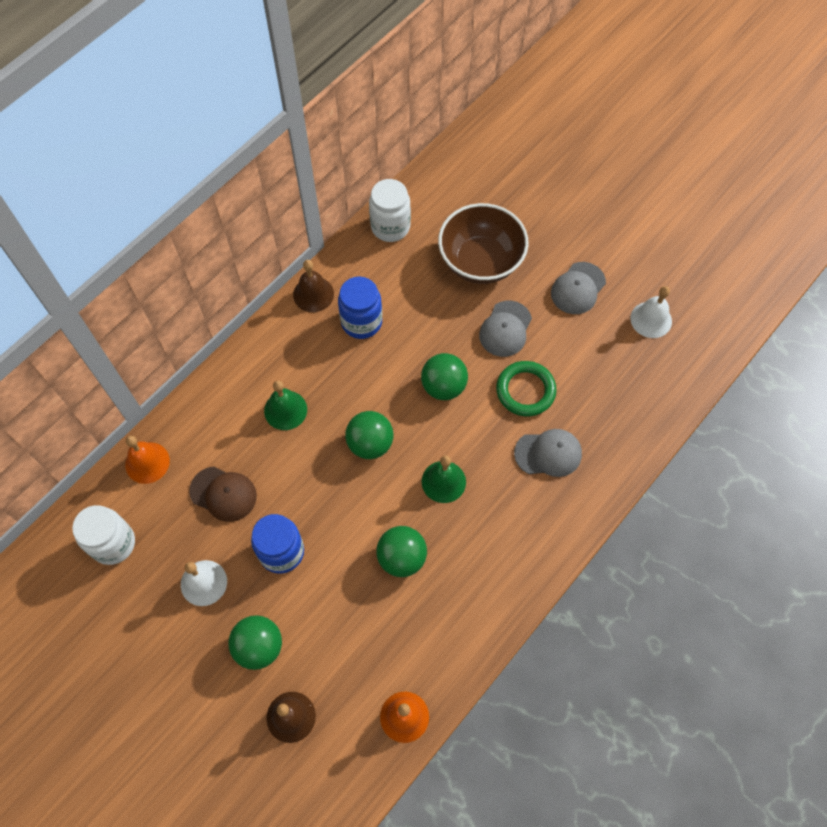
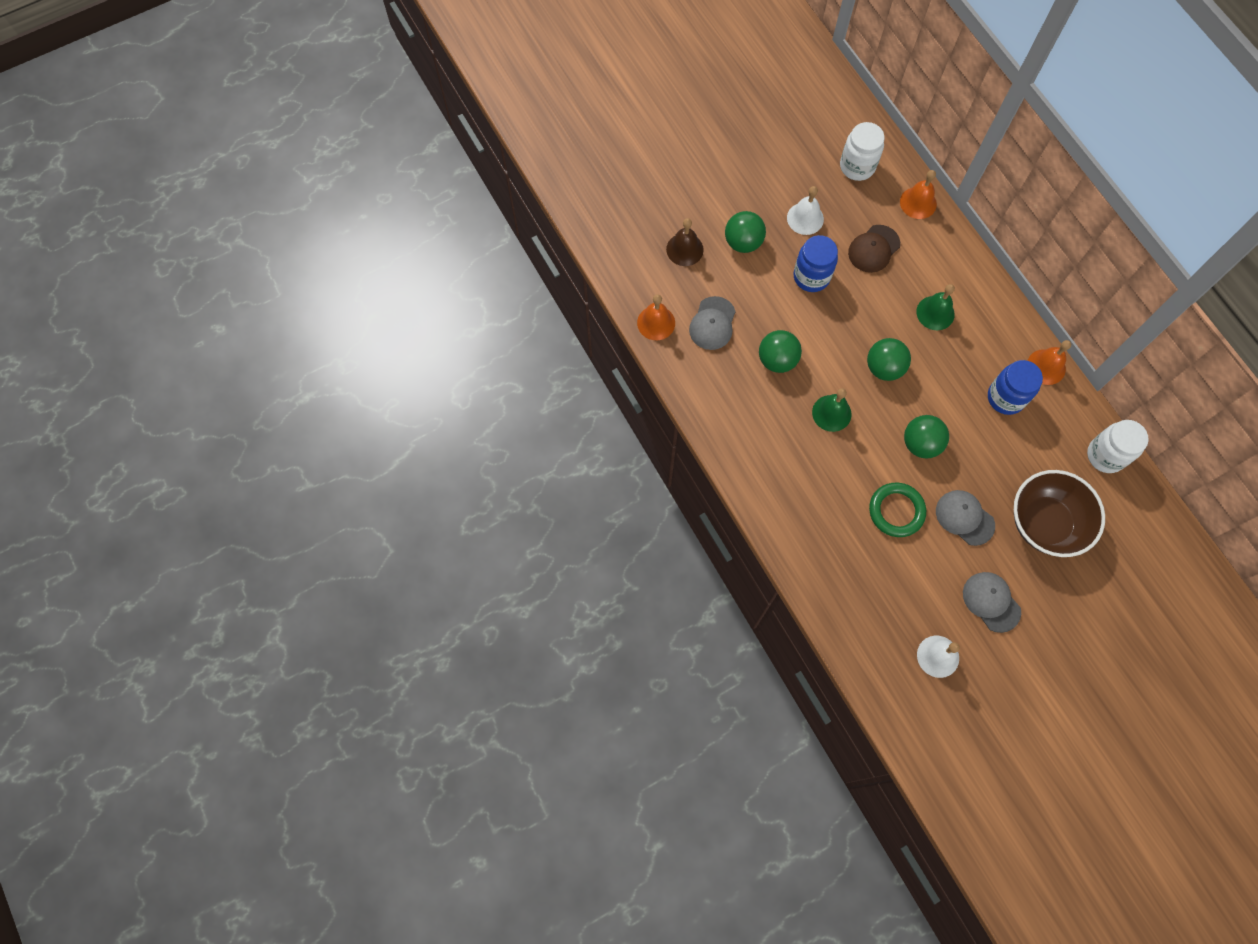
camera: 110 degrees right, 5 degrees up
brown bell [293,260,334,312] -> orange bell [1028,340,1071,385]
grey cap [514,429,582,477] -> grey cap moved to [689,296,736,350]

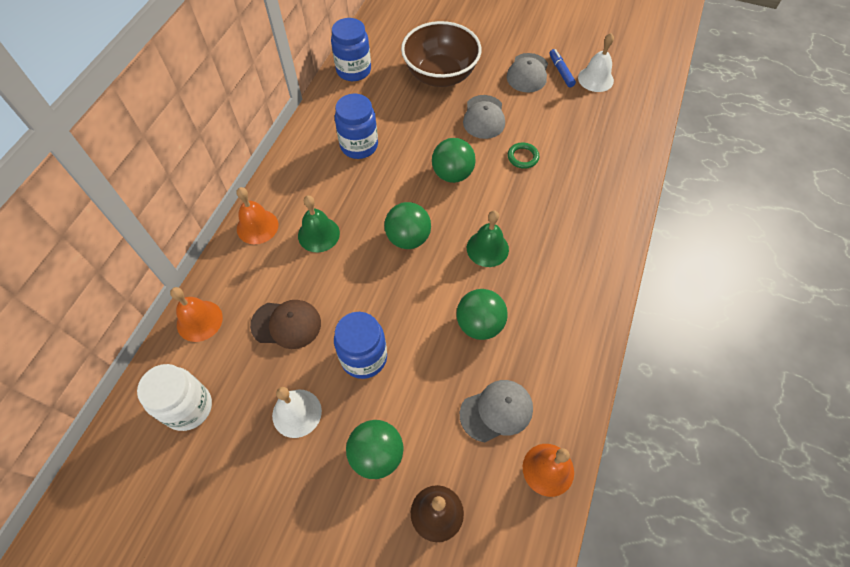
camera: 130 degrees left, 10 degrees down
green ring [869,482,926,537] -> green ring [508,143,539,169], size x0.59
orange bell [1028,340,1071,385] -> orange bell moved to [236,187,278,244]
white jar [1087,420,1149,473] -> blue jar [331,18,371,81]
none -> blue marker [549,49,576,87]

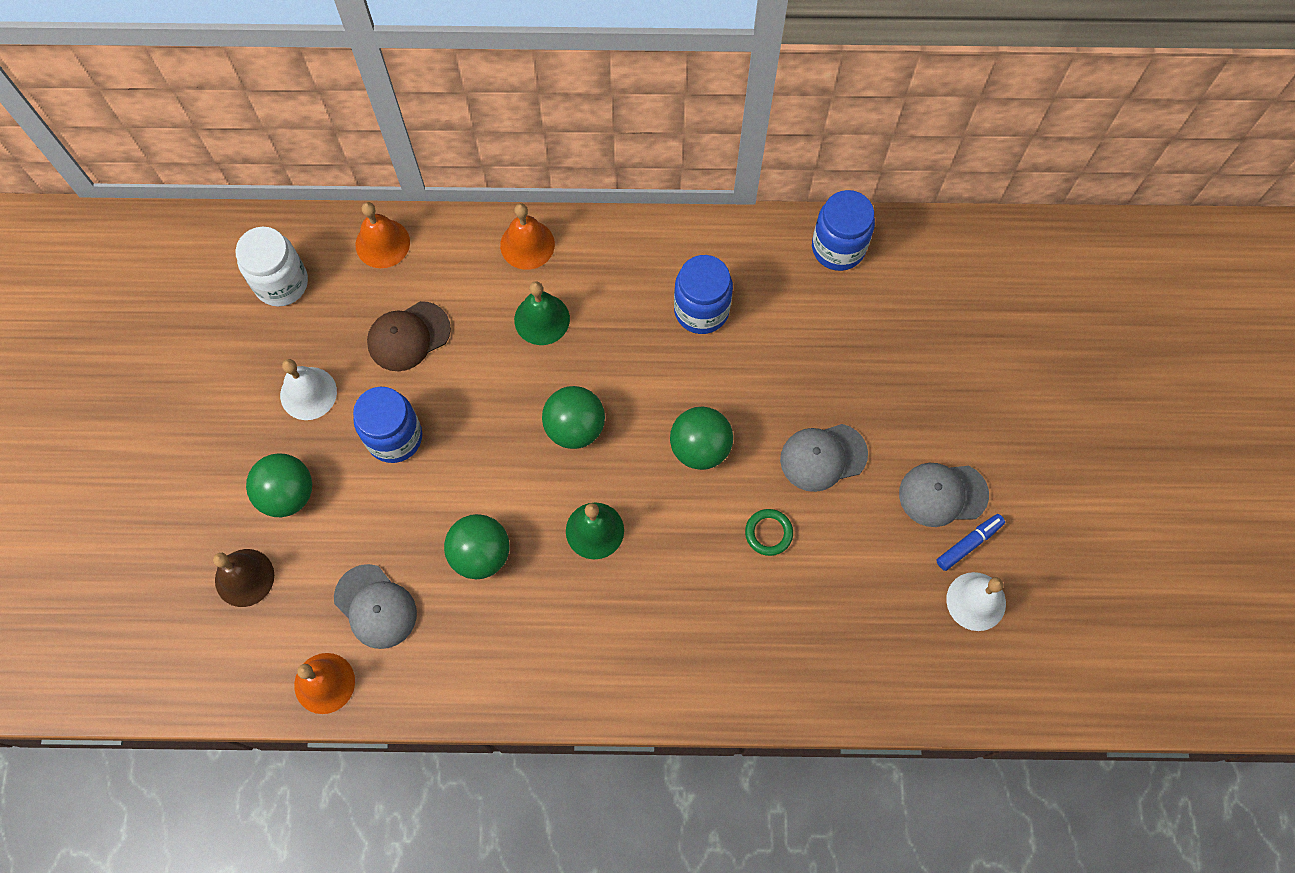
camera: 70 degrees right, 10 degrees up
brown cap [250,300,321,349] -> brown cap turned 75 degrees clockwise [367,301,451,371]
brown bowl [401,21,481,87] -> none

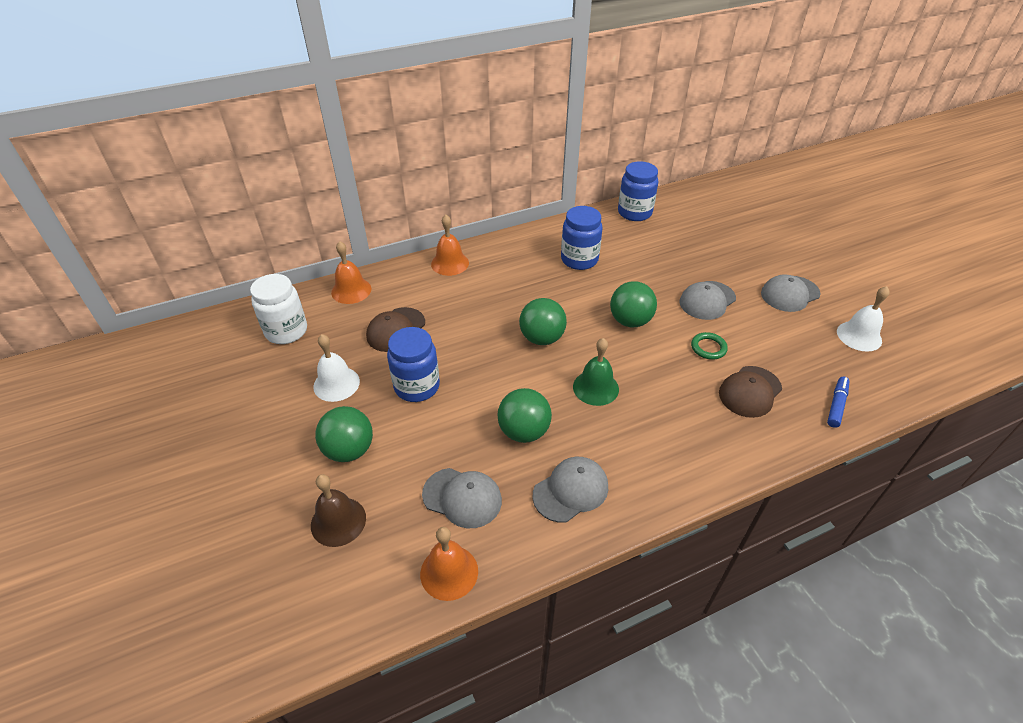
camera: 25 degrees left, 25 degrees down
green bell [514,281,570,345] -> none
blue marker [936,514,1005,571] -> blue marker moved to [827,377,849,428]
none -> grey cap [533,457,608,523]
none -> brown cap [719,366,782,418]

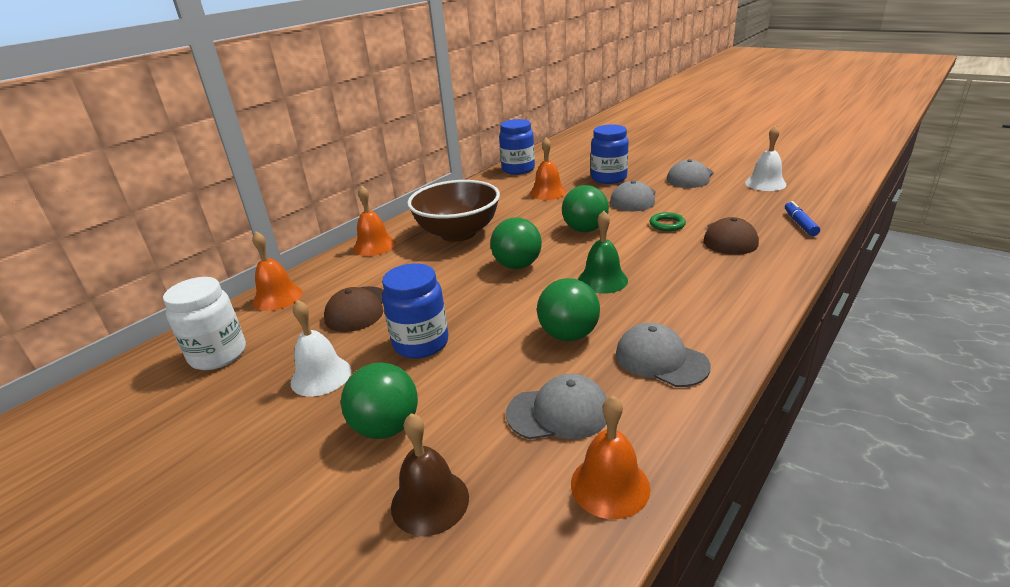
camera: 25 degrees left, 15 degrees down
grey cap [533,457,608,523] -> grey cap turned 75 degrees counterclockwise [616,323,711,387]
blue jar [561,206,603,270] -> blue jar moved to [591,125,629,184]
none -> brown bowl [407,180,500,242]
none -> orange bell [530,138,567,200]

